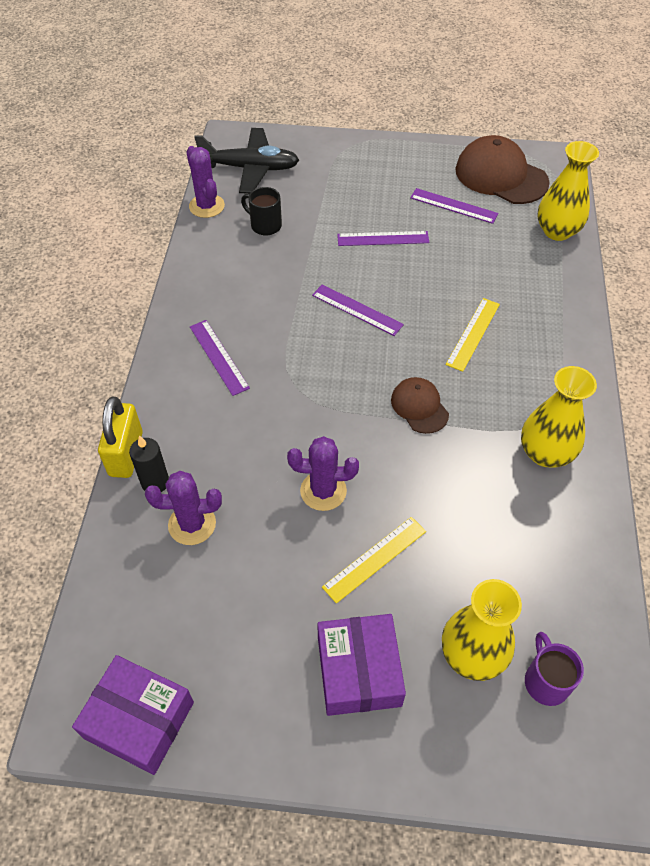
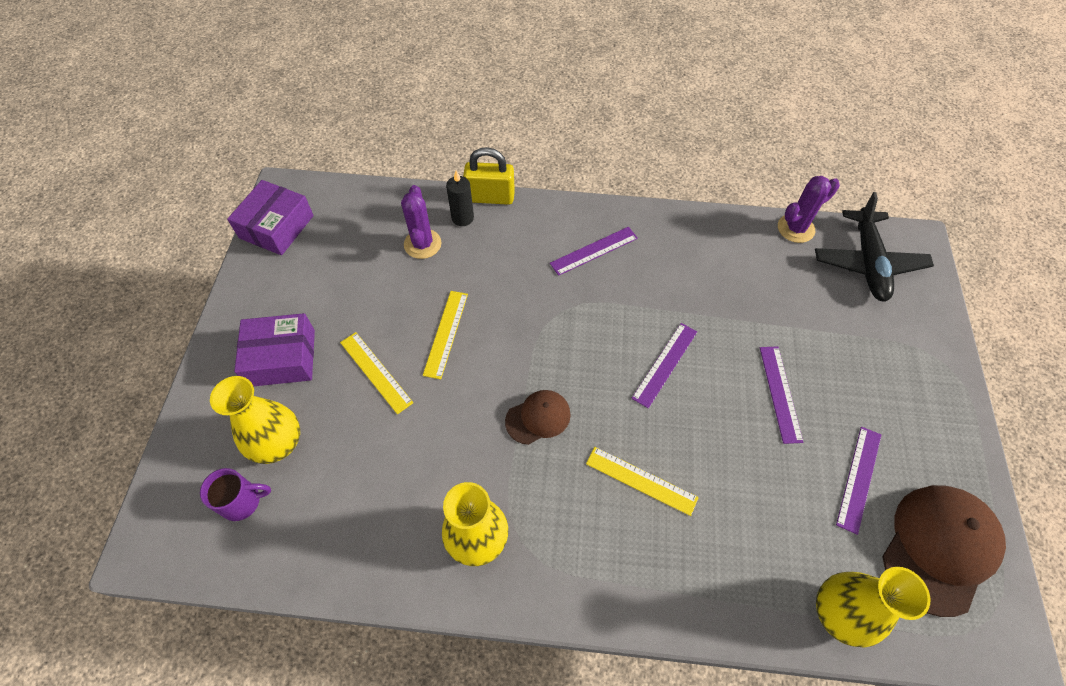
camera: 90 degrees right, 5 degrees up
black mug [241,187,282,235] -> none
purple cactus [287,436,359,511] -> yellow ruler [423,291,468,380]

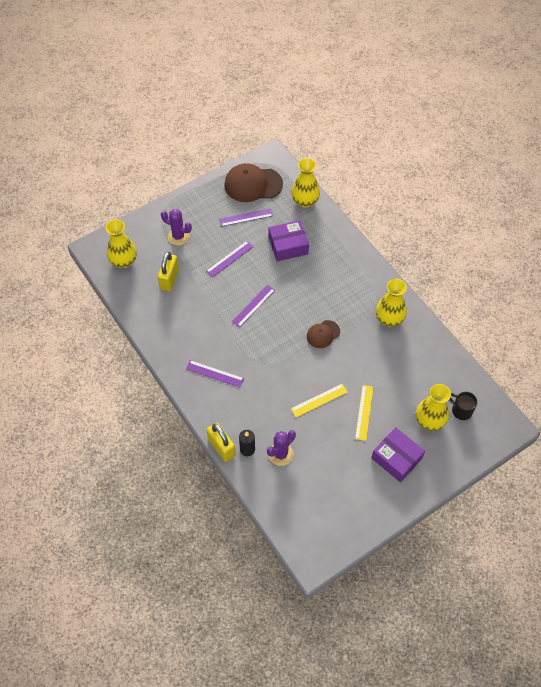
camera: 130 degrees left, 0 degrees up
purple mug [200,468,271,521] -> black mug [449,392,477,420]
purple box [227,180,314,255] -> purple box moved to [269,220,309,261]
brown cap [505,390,571,445] -> brown cap turned 60 degrees counterclockwise [307,320,340,348]
yellow ruler [586,447,699,516] -> none
purple ruler [631,323,697,408] -> purple ruler turned 45 degrees counterclockwise [232,285,275,327]
purple cactus [778,176,840,243] -> purple cactus moved to [161,209,192,245]
black plane [815,192,934,302] -> yellow vase [105,219,137,268]
none -> yellow padlock [157,251,179,291]

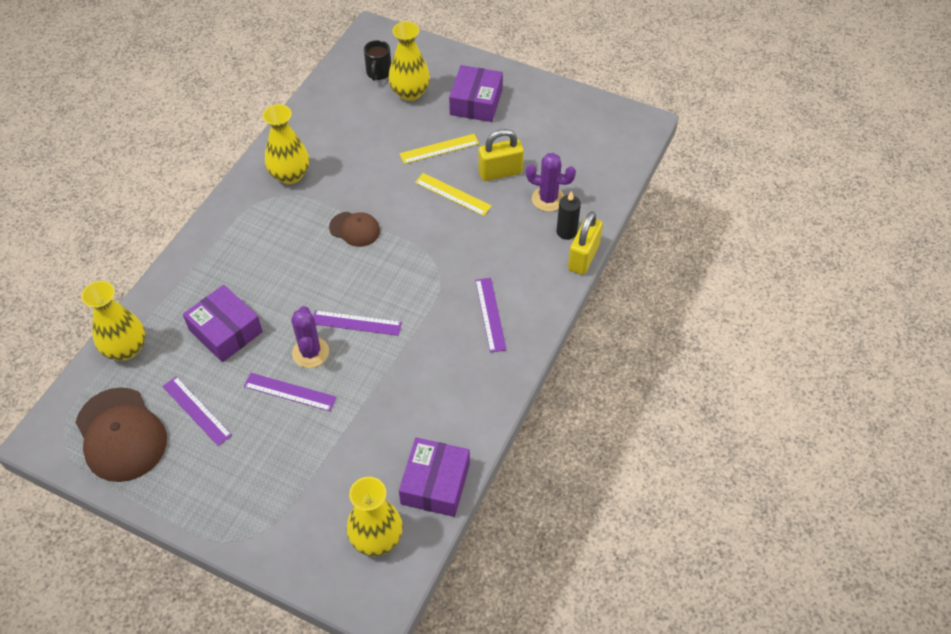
camera: 120 degrees left, 5 degrees down
yellow padlock [157,251,179,291] -> yellow padlock moved to [478,129,524,181]
purple cactus [161,209,192,245] -> purple cactus moved to [291,306,329,368]
none -> purple box [399,437,470,517]

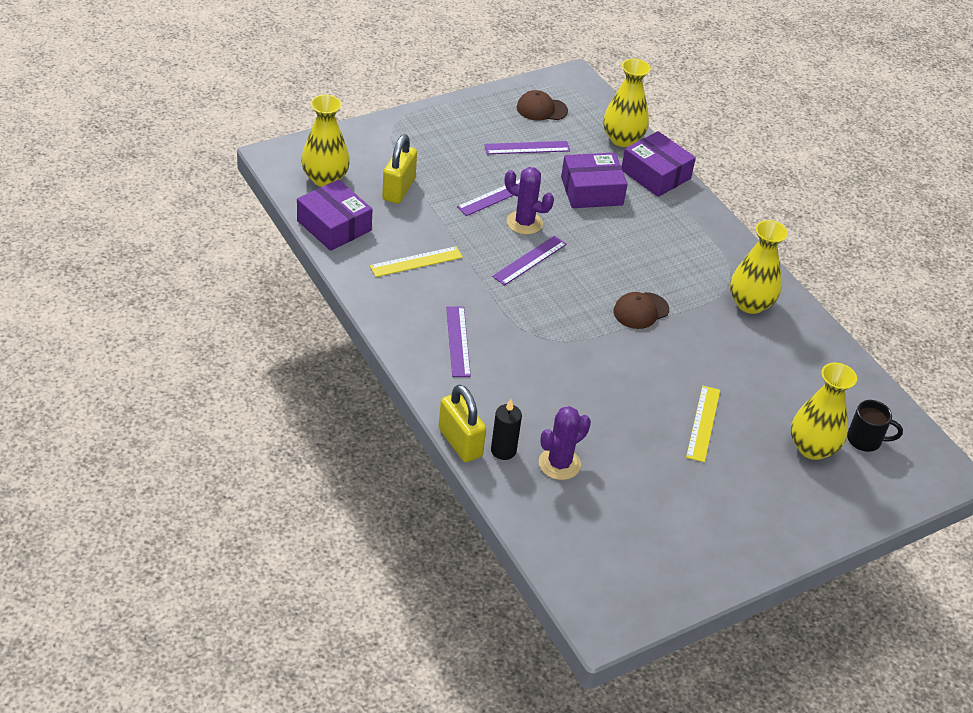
camera: 120 degrees right, 10 degrees down
brown cap [75,387,167,482] -> brown cap [517,90,568,120], size x0.55
black mug [364,40,391,81] -> black mug turned 150 degrees clockwise [847,400,903,452]
yellow ruler [415,173,492,216] -> yellow ruler moved to [370,246,463,277]
purple box [449,65,503,122] -> purple box moved to [621,131,696,197]
purple ruler [475,278,507,353] -> purple ruler turned 60 degrees clockwise [446,306,471,377]
yellow padlock [478,129,524,181] -> yellow padlock moved to [382,134,417,204]

